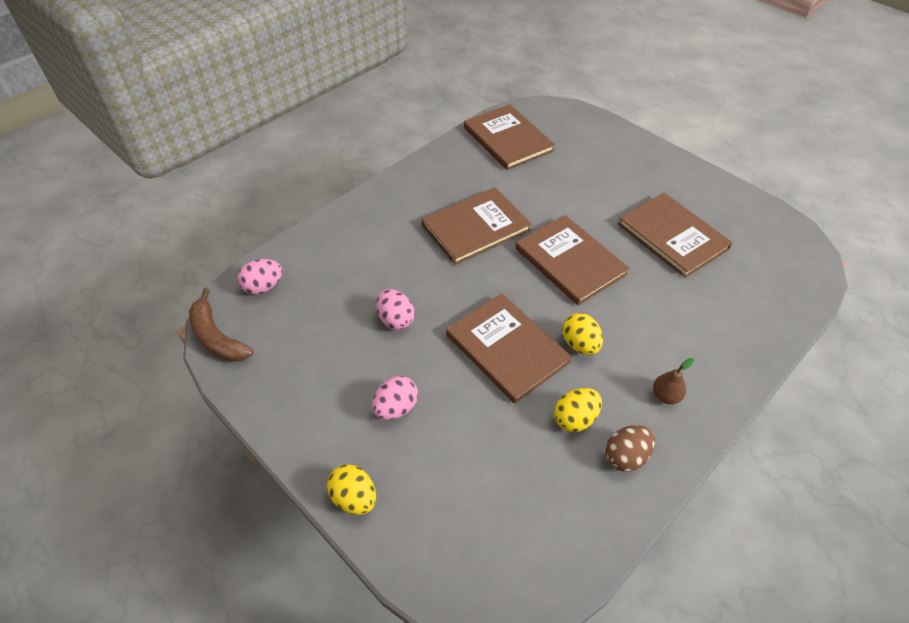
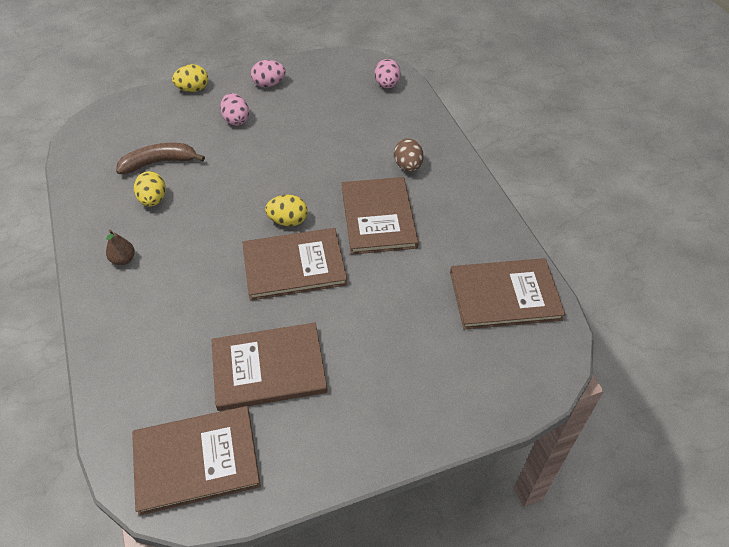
camera: 115 degrees right, 0 degrees up
brown banana [189,289,253,362] -> brown banana moved to [116,143,205,174]
pink egg [376,289,415,330] -> pink egg moved to [251,60,286,87]
brown book [446,293,572,404] -> brown book moved to [132,406,261,516]
yellow egg [563,313,603,355] -> yellow egg moved to [265,195,308,226]
brown egg [605,425,655,472] -> brown egg moved to [394,138,424,172]

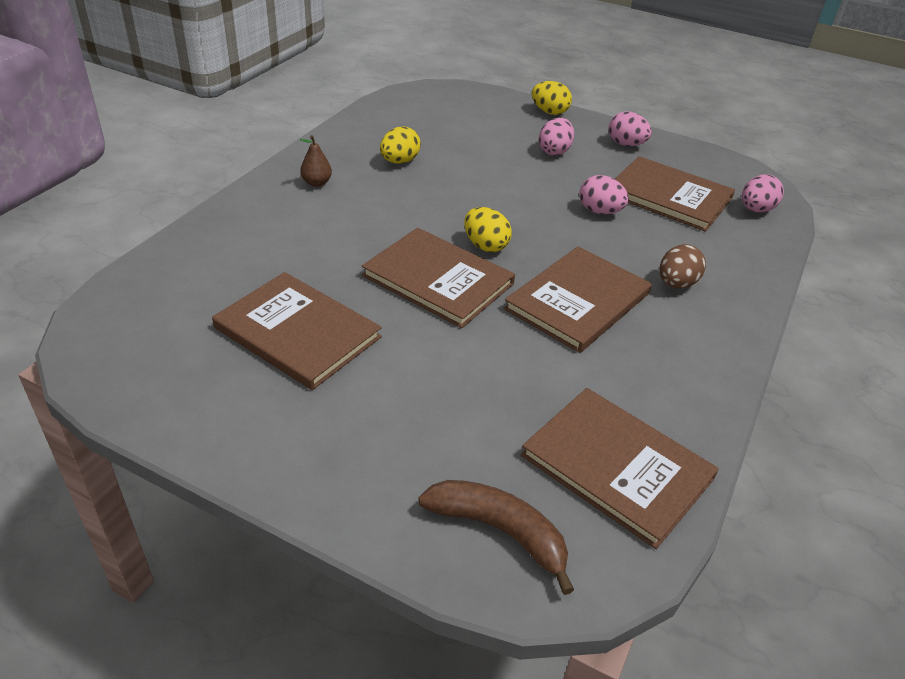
camera: 45 degrees right, 10 degrees down
brown banana [116,143,205,174] -> brown banana moved to [418,480,574,595]
brown book [132,406,261,516] -> brown book moved to [615,156,735,232]
none -> pink egg [580,175,629,214]

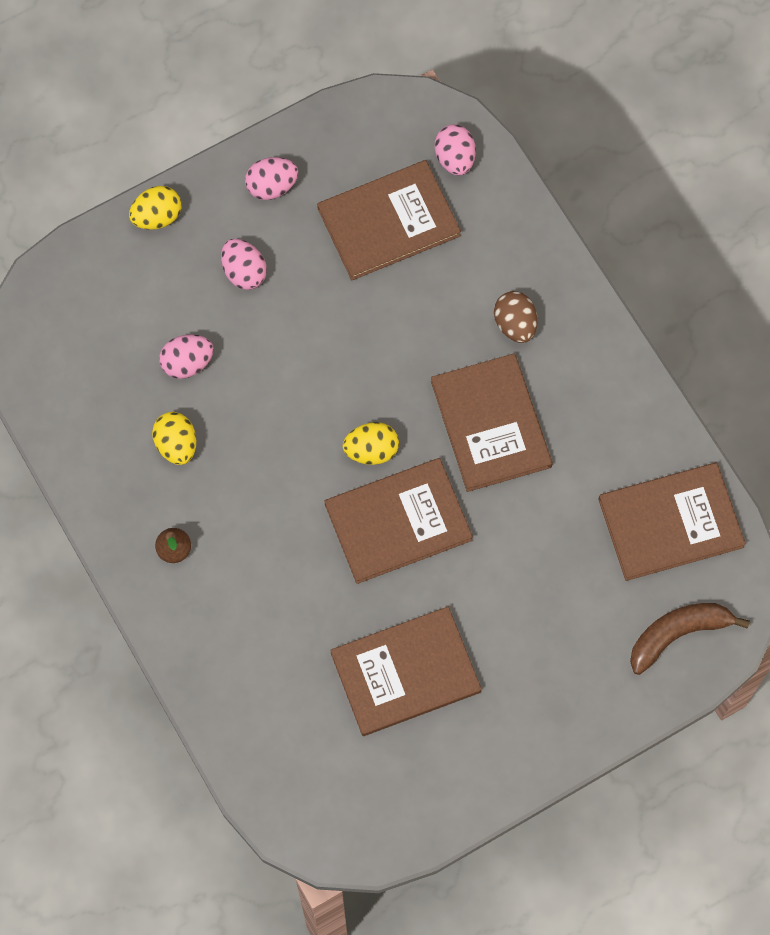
camera: 55 degrees left, 30 degrees up
pink egg [580,175,629,214] -> pink egg moved to [159,335,214,379]

